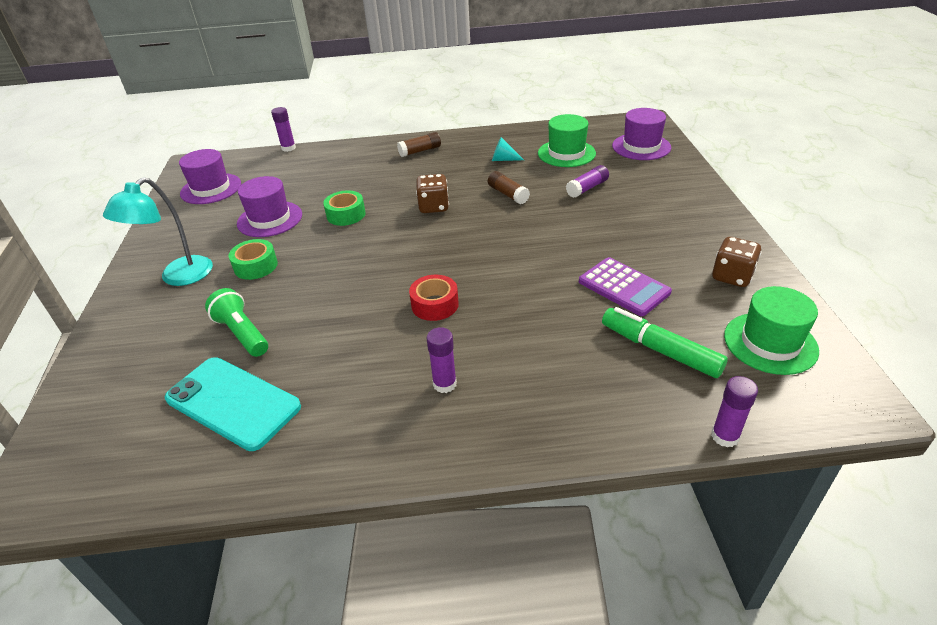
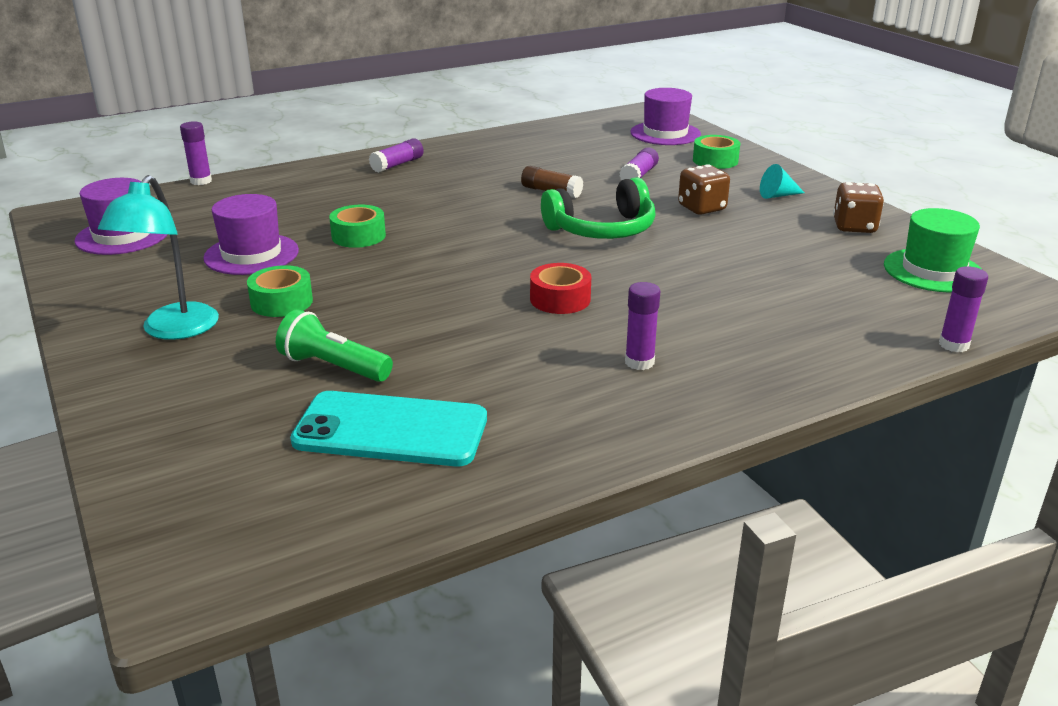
camera: 25 degrees left, 10 degrees down
brown glue stick [397,132,441,157] -> purple glue stick [369,138,424,173]
brown dice [416,174,449,213] -> brown dice moved to [678,164,730,215]
turquoise cone [492,137,524,161] -> turquoise cone moved to [760,164,804,199]
green hat [538,114,596,167] -> none
purple calculator [579,257,672,316] -> none
green marker [602,307,728,378] -> none
none -> green headphones [541,177,656,239]
none -> green tape [693,135,740,169]

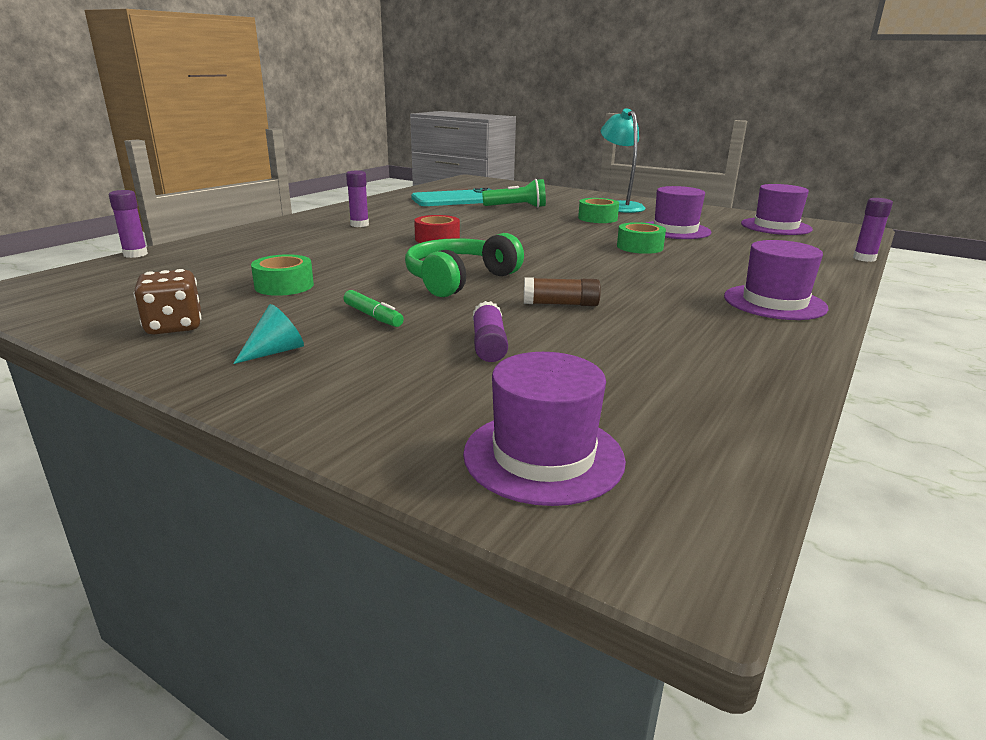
camera: 150 degrees right, 5 degrees down
purple glue stick [369,138,424,173] -> purple hat [724,240,829,320]
brown dice [678,164,730,215] -> green marker [343,290,404,327]
green tape [693,135,740,169] -> green tape moved to [251,254,314,296]
green hat [884,208,981,292] -> none

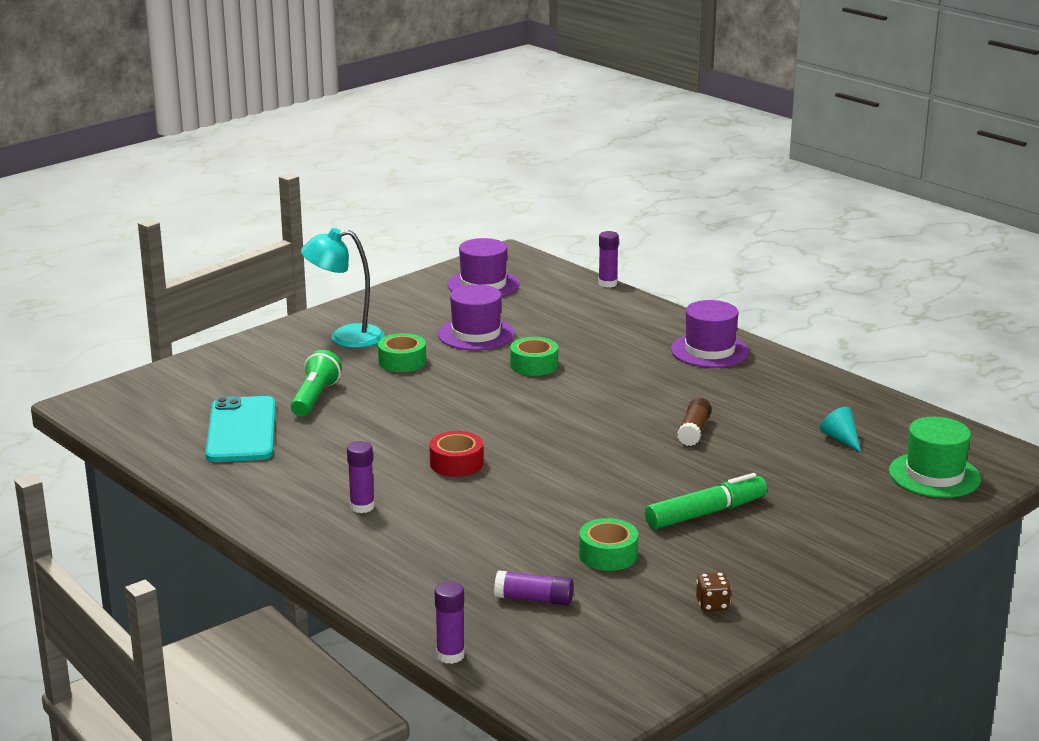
camera: 75 degrees left, 0 degrees up
brown dice [134,269,201,334] -> brown dice [696,572,731,611], size x0.63
turquoise cone [233,304,304,364] -> turquoise cone moved to [820,407,861,452]
green marker [343,290,404,327] -> green marker [645,473,767,529], size x1.74
green headphones [405,233,524,297] -> none
purple hat [463,352,626,506] -> green hat [889,417,981,498]
purple glue stick [473,301,508,362] -> purple glue stick moved to [494,570,573,605]

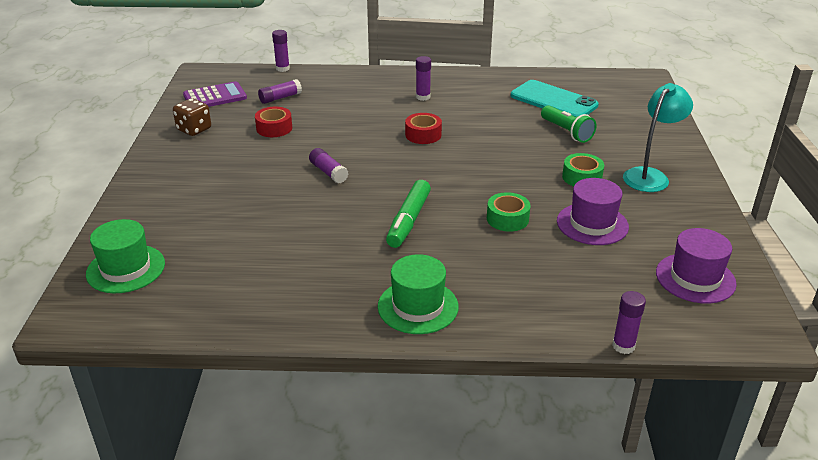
camera: 135 degrees right, 10 degrees up
green tape [579,518,638,571] -> red tape [255,107,292,137]
green marker [645,473,767,529] -> green marker moved to [386,180,431,248]
purple hat [671,300,750,368] -> green hat [378,254,459,334]
brown glue stick [678,398,712,446] -> none
brown dice [696,572,731,611] -> brown dice [173,98,211,136], size x1.58
turquoise cone [820,407,861,452] -> none
none -> purple calculator [183,81,247,107]
none -> purple glue stick [309,148,348,183]

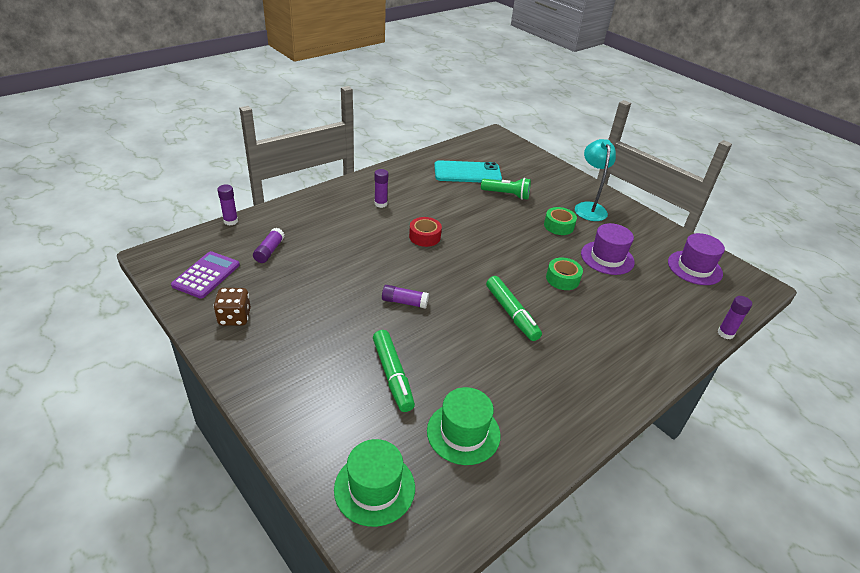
camera: 45 degrees left, 5 degrees up
red tape [255,107,292,137] -> none
green hat [378,254,459,334] -> green hat moved to [427,387,501,465]
none -> green marker [373,330,415,412]

